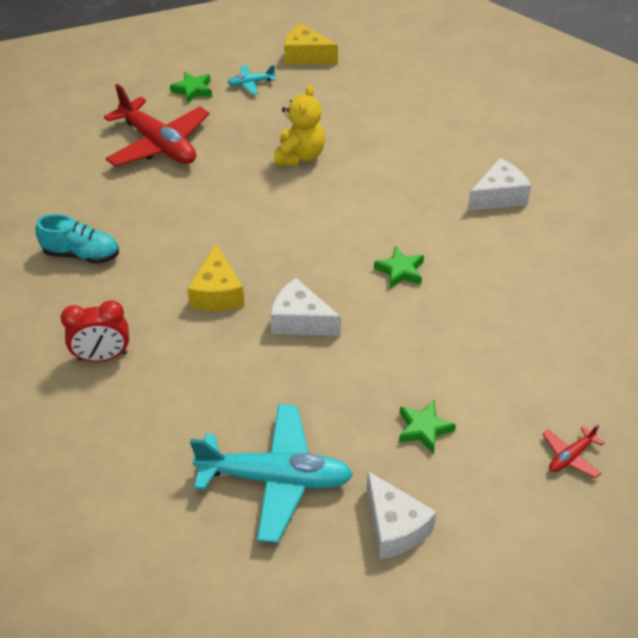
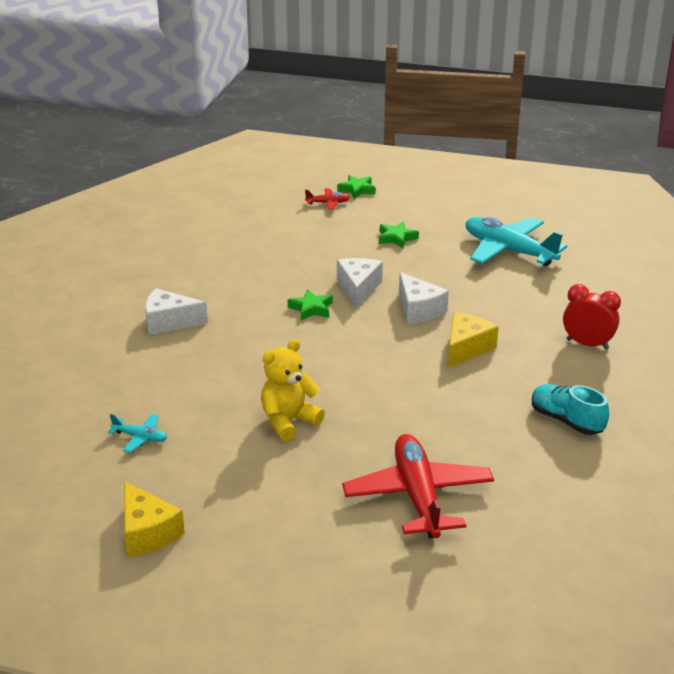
camera: 145 degrees left, 15 degrees down
green star [170,72,212,104] -> green star moved to [337,175,376,199]
turquoise plane [227,65,276,95] -> turquoise plane moved to [108,414,167,453]
white cheese [367,471,437,559] -> white cheese moved to [337,258,383,308]

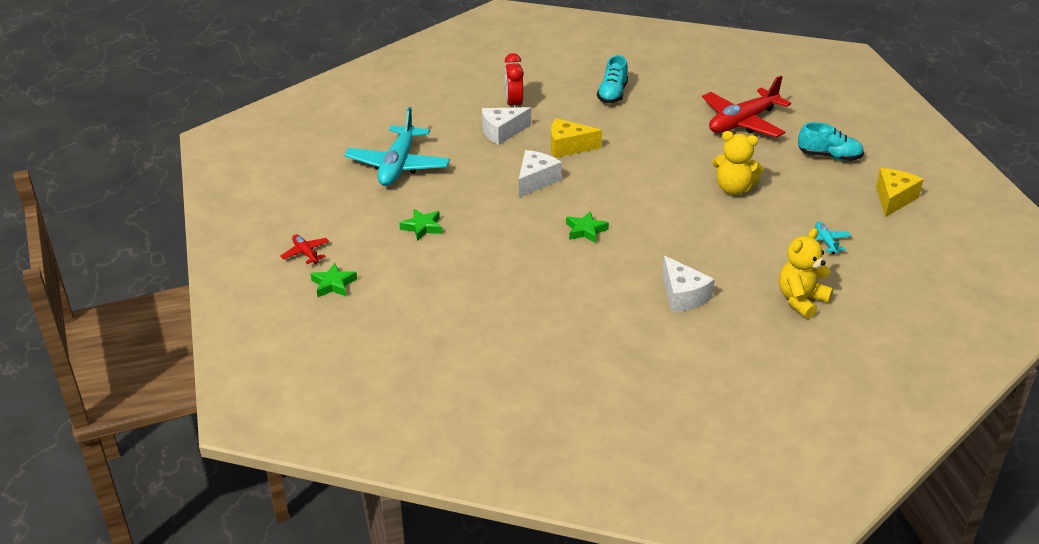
camera: 120 degrees left, 5 degrees up
red plane [305,188,350,210] -> red plane moved to [280,235,329,264]
white cheese [337,258,383,308] -> white cheese moved to [482,107,531,145]
none -> yellow teddy bear [779,228,833,319]
none -> turquoise shoe [798,122,864,161]

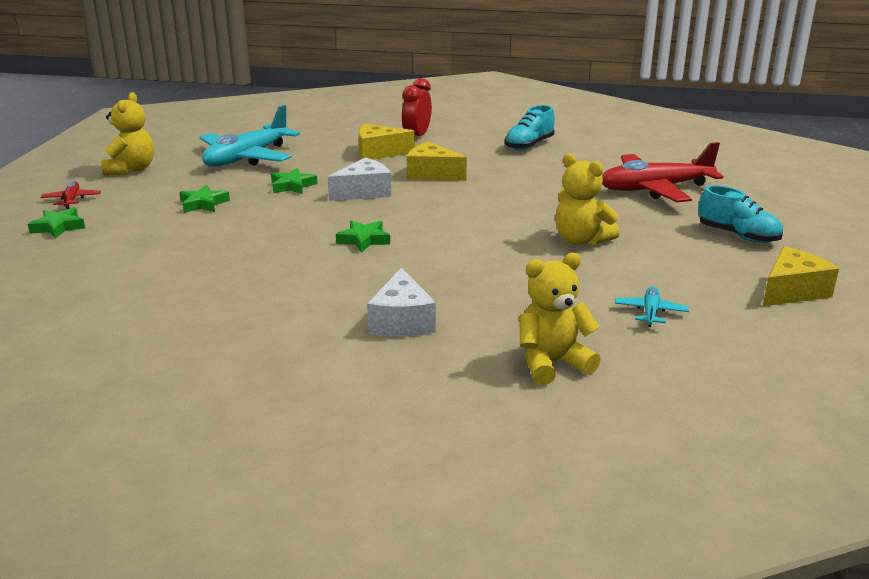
camera: 25 degrees right, 10 degrees down
white cheese [482,107,531,145] -> yellow cheese [359,124,415,159]
none -> yellow teddy bear [101,92,154,175]
none -> green star [271,168,318,194]

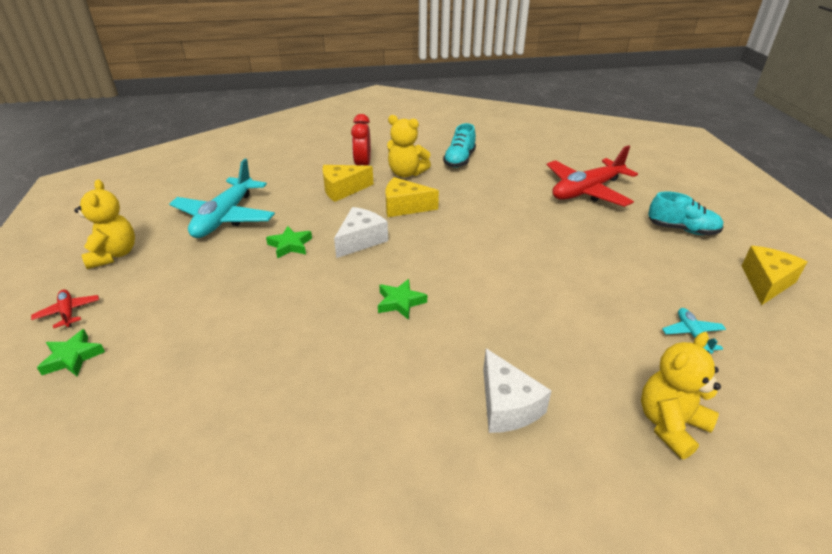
camera: 20 degrees left, 10 degrees up
green star [179,185,230,213] -> none
yellow teddy bear [555,153,620,246] -> yellow teddy bear moved to [387,115,431,177]

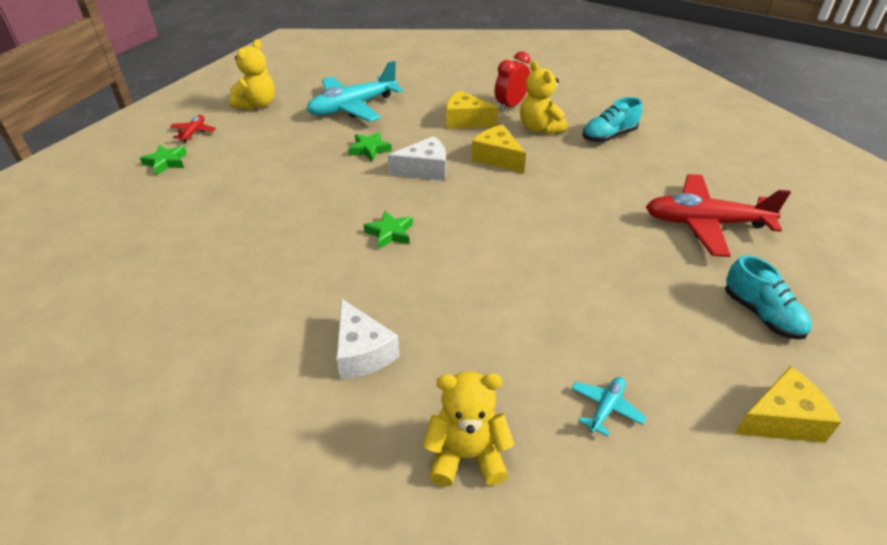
camera: 40 degrees right, 5 degrees up
white cheese [483,349,552,433] -> white cheese turned 45 degrees counterclockwise [336,298,400,380]

